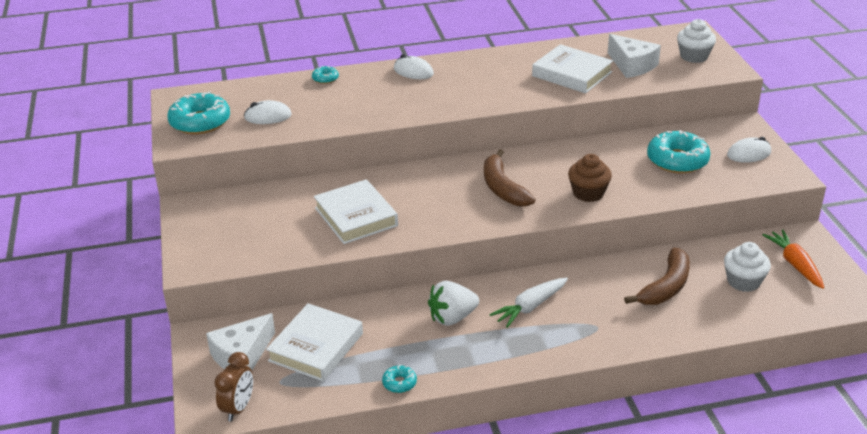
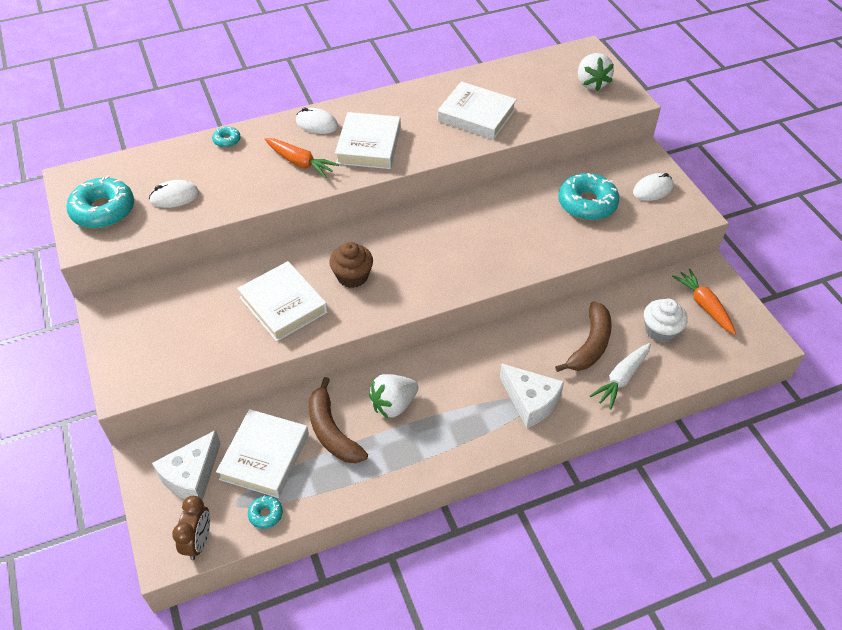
camera: 10 degrees left, 15 degrees up
turquoise donut [382,364,417,393] -> turquoise donut moved to [248,496,283,529]
brown banana [484,149,536,207] -> brown banana moved to [309,377,368,463]
white carrot [489,278,568,328] -> white carrot moved to [590,343,651,410]
brown cupcake [568,154,612,202] -> brown cupcake moved to [329,242,373,288]
white cheese [608,34,661,78] -> white cheese moved to [500,363,564,428]
white cupcake [677,19,716,63] -> white strawberry [578,53,614,91]
none -> orange carrot [265,138,339,178]
none -> white book [335,112,401,169]

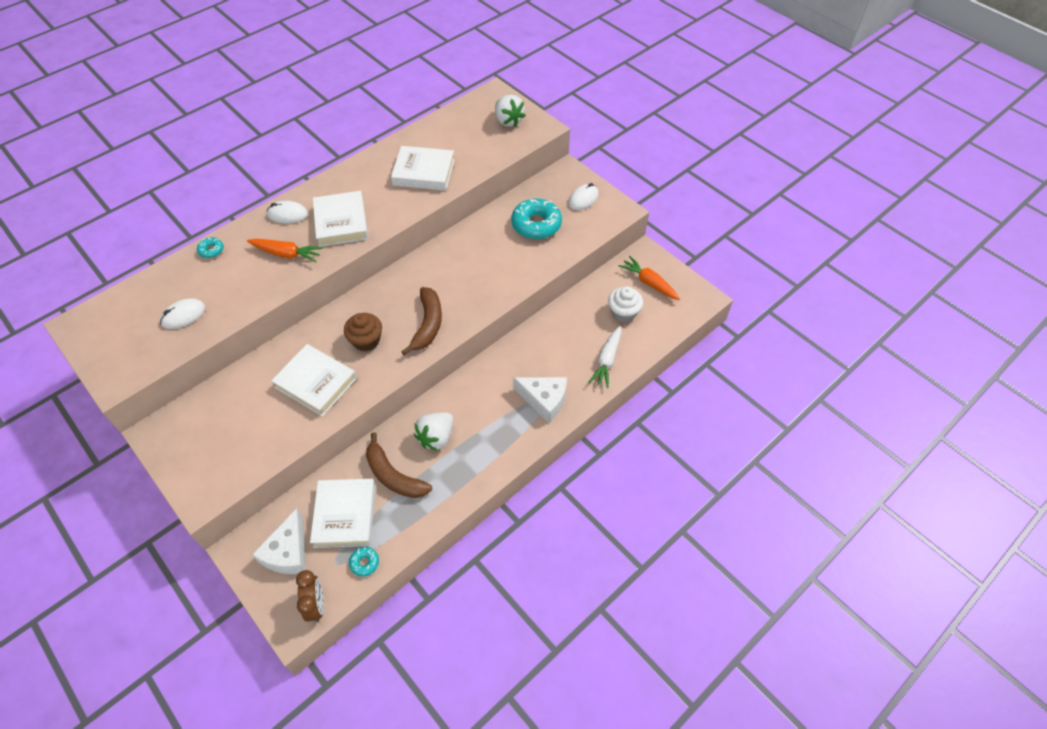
camera: 20 degrees left, 5 degrees up
turquoise donut [67,176,134,229] -> none
brown banana [555,301,612,372] -> brown banana moved to [401,287,442,355]

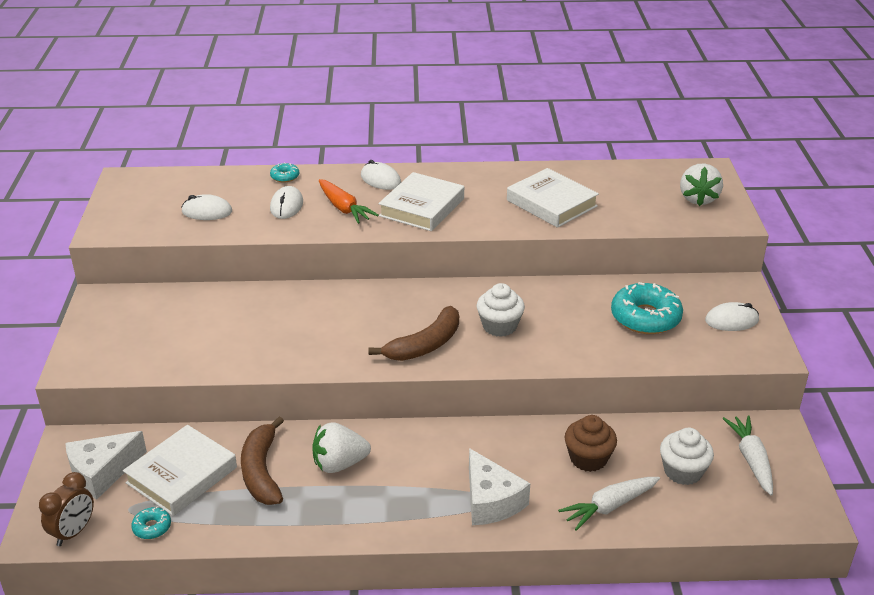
camera: 40 degrees right, 20 degrees down
white book [271,344,357,417] -> none
brown cupcake [344,313,382,351] -> brown cupcake moved to [565,415,617,472]
orange carrot [619,256,680,300] -> white carrot [723,415,773,496]
none -> white mouse [270,186,303,219]
none -> white cupcake [477,283,525,337]

